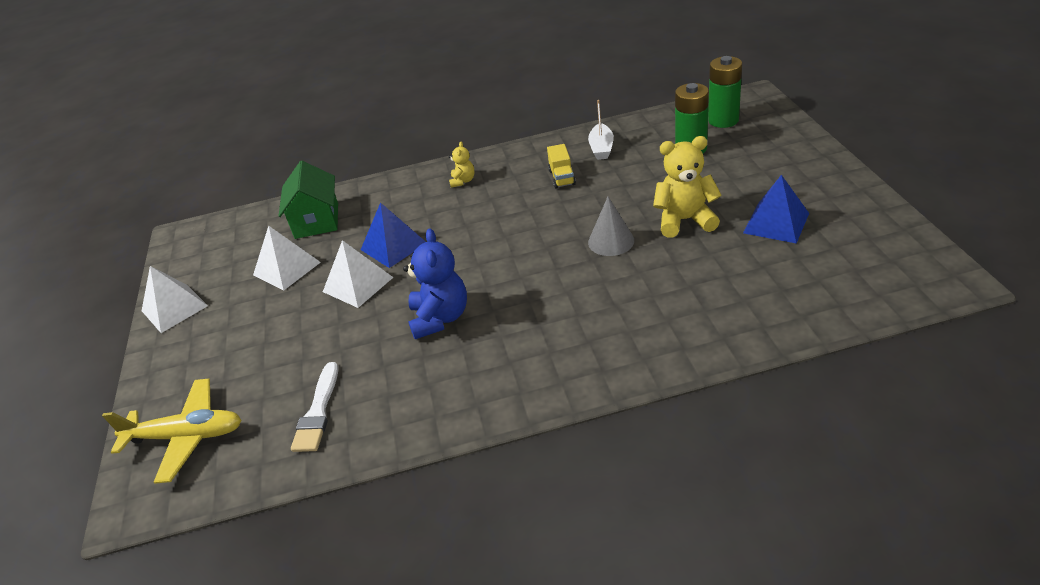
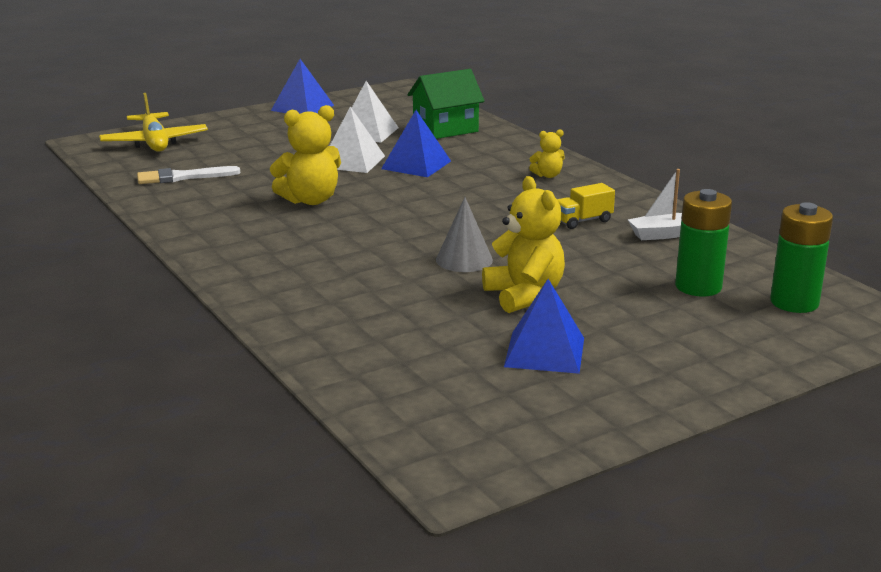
camera: 65 degrees right, 15 degrees down
white pyramid [142,266,208,333] -> blue pyramid [271,59,334,114]
blue teddy bear [403,229,467,339] -> yellow teddy bear [270,105,341,205]

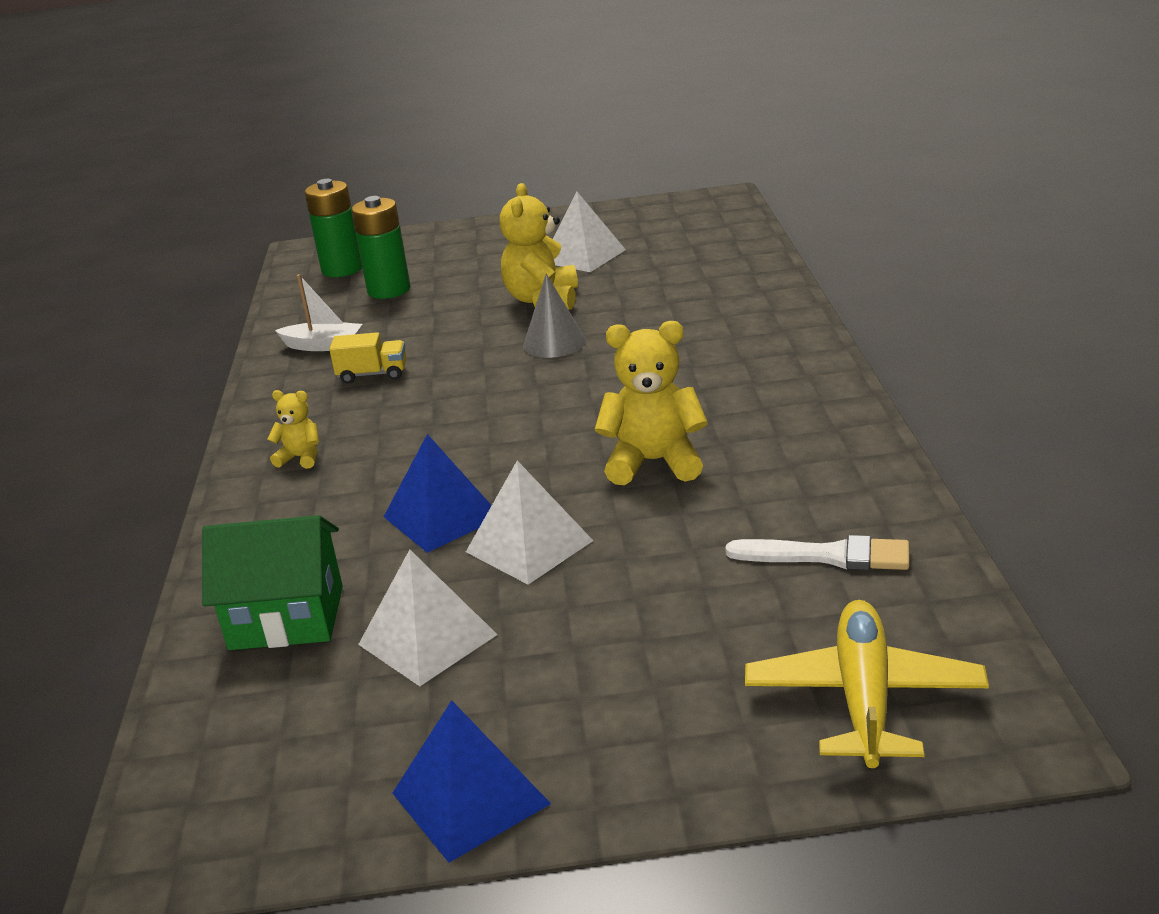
camera: 150 degrees left, 5 degrees up
blue pyramid [504,279,584,374] -> white pyramid [553,192,626,272]

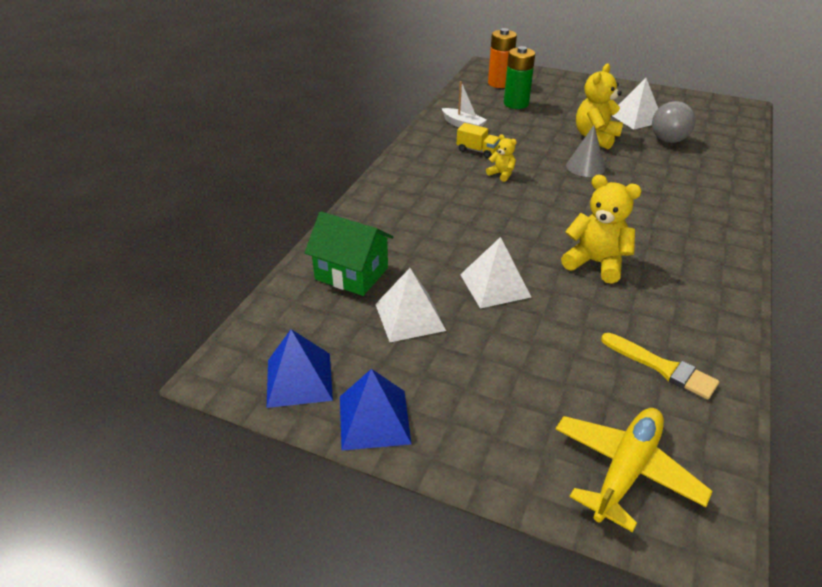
camera: 25 degrees right, 10 degrees up
yellow teddy bear [267,390,319,469] -> yellow teddy bear moved to [486,134,517,182]
green battery [305,179,362,277] -> orange battery [488,28,517,88]
blue pyramid [384,434,492,553] -> blue pyramid moved to [267,329,333,408]
white brush [725,535,909,570] -> yellow brush [601,333,719,400]
none -> grey ball [652,101,696,143]

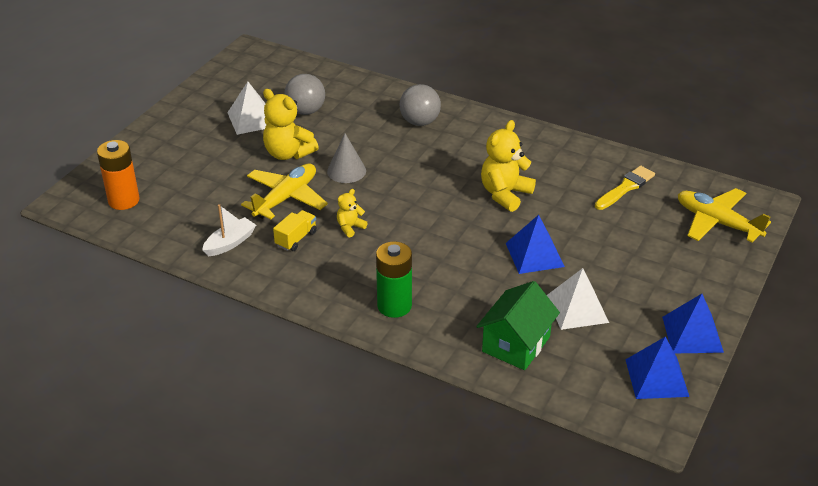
camera: 85 degrees left, 0 degrees up
white pyramid [460,237,531,309] -> blue pyramid [506,215,565,274]
green battery [504,46,535,109] -> green battery moved to [376,241,412,318]
none -> yellow plane [241,164,328,220]
none -> grey ball [400,84,441,126]

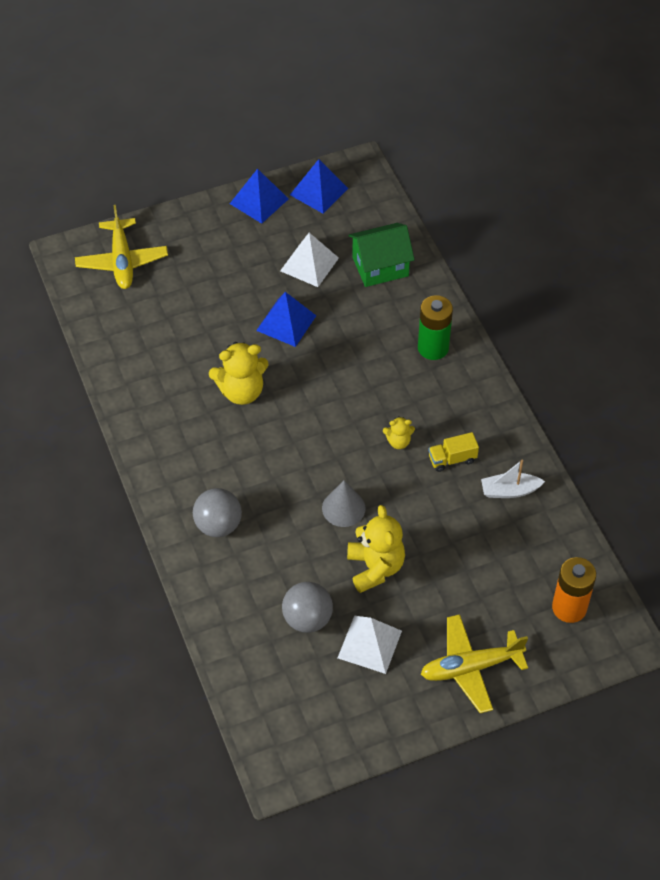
camera: 140 degrees left, 15 degrees up
yellow plane [241,164,328,220] -> yellow plane moved to [421,614,528,713]
yellow brush [595,166,655,210] -> none

